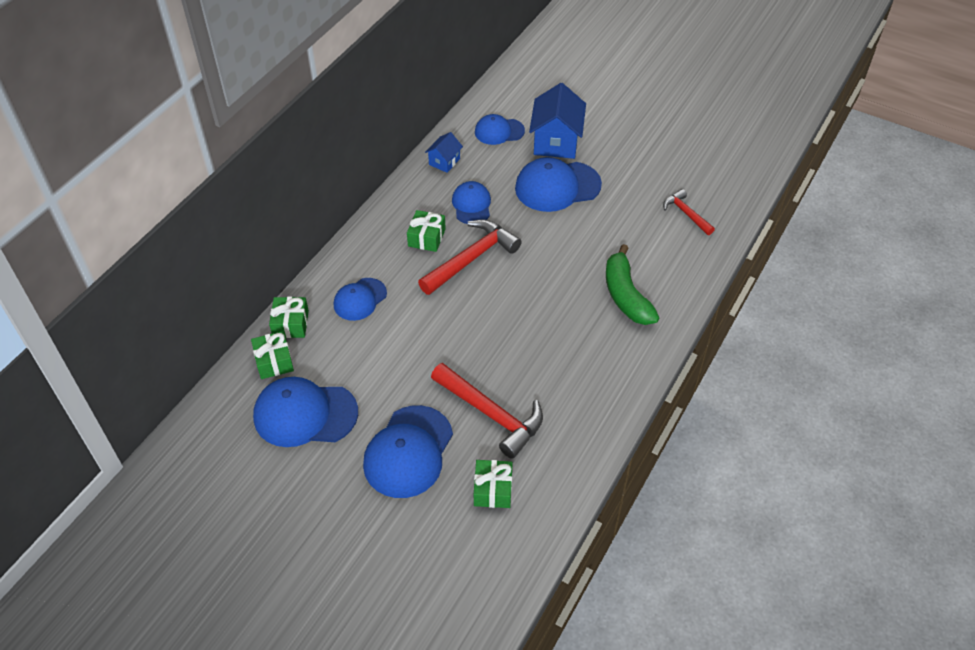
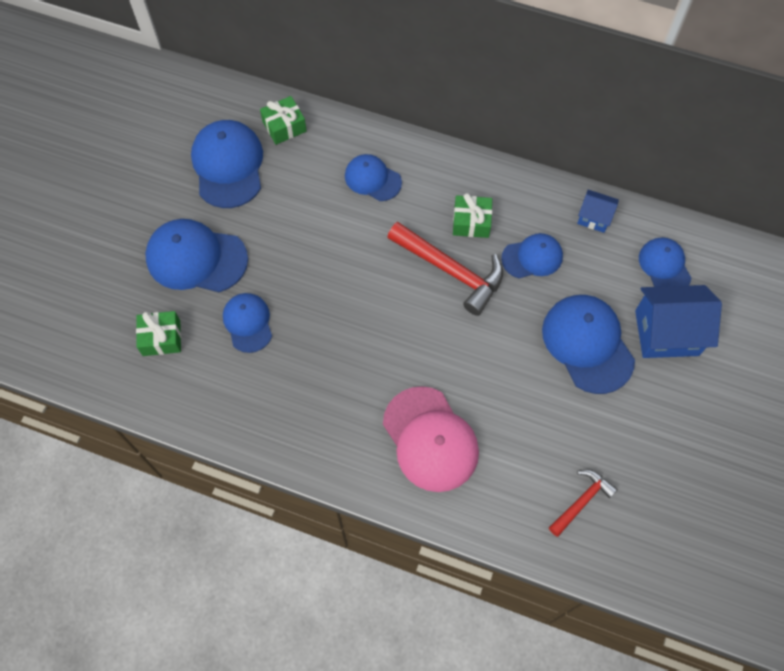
camera: 80 degrees right, 15 degrees up
green gift [269,297,309,338] -> none
red hammer [431,363,543,459] -> blue cap [223,293,272,353]
green banana [606,244,659,325] -> pink cap [383,386,479,492]

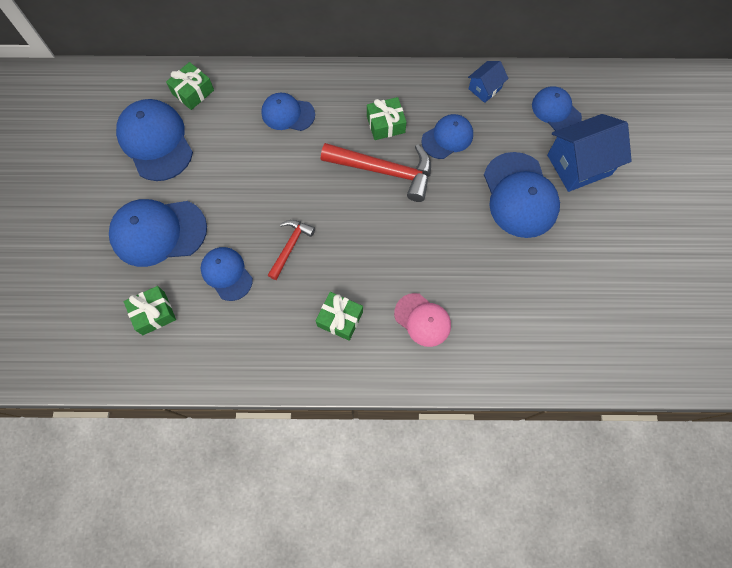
camera: 20 degrees left, 5 degrees up
pink cap [383,386,479,492] -> pink cap [394,293,451,347], size x0.61
blue cap [542,295,635,394] -> blue cap turned 150 degrees counterclockwise [484,152,560,238]
red hammer [549,470,618,537] -> red hammer moved to [268,220,315,280]
blue house [577,190,619,233] -> blue house turned 45 degrees counterclockwise [468,61,509,103]
none -> green gift [316,292,363,341]

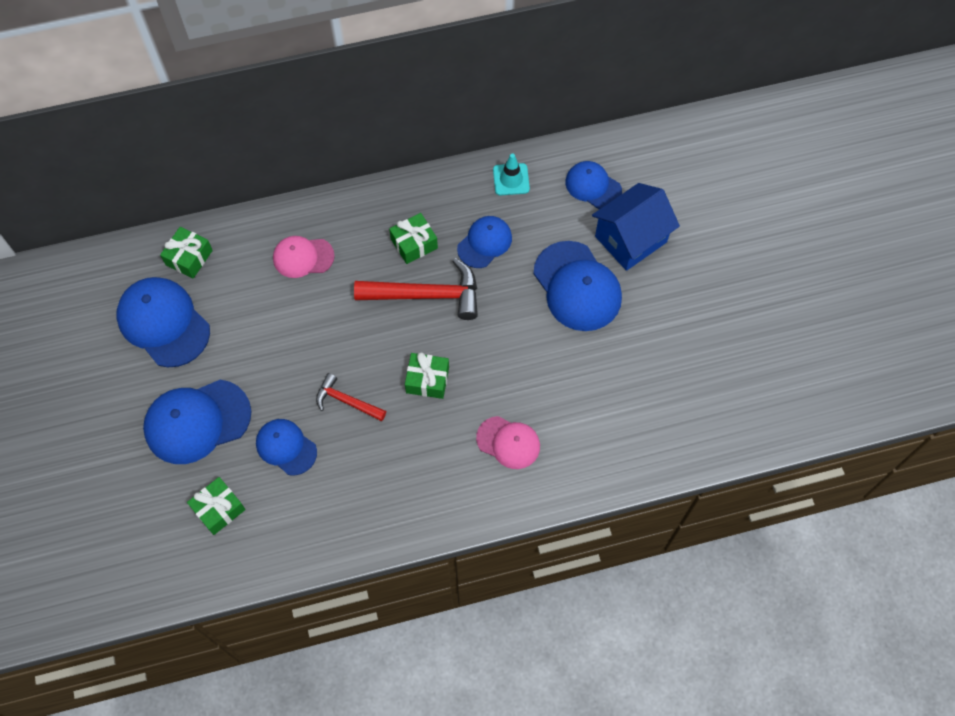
camera: 15 degrees left, 5 degrees down
blue cap [261,93,315,131] -> pink cap [273,236,335,278]
red hammer [268,220,315,280] -> red hammer turned 75 degrees counterclockwise [316,373,386,421]
green gift [316,292,363,341] -> green gift moved to [405,353,449,399]
blue house [468,61,509,103] -> turquoise traffic cone [493,153,530,195]

